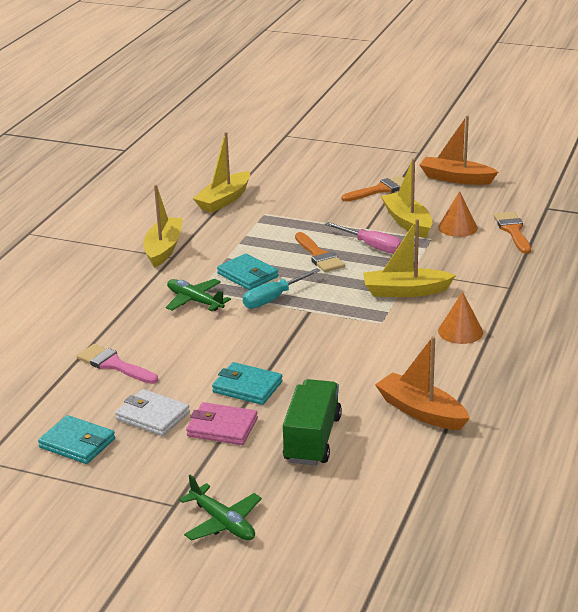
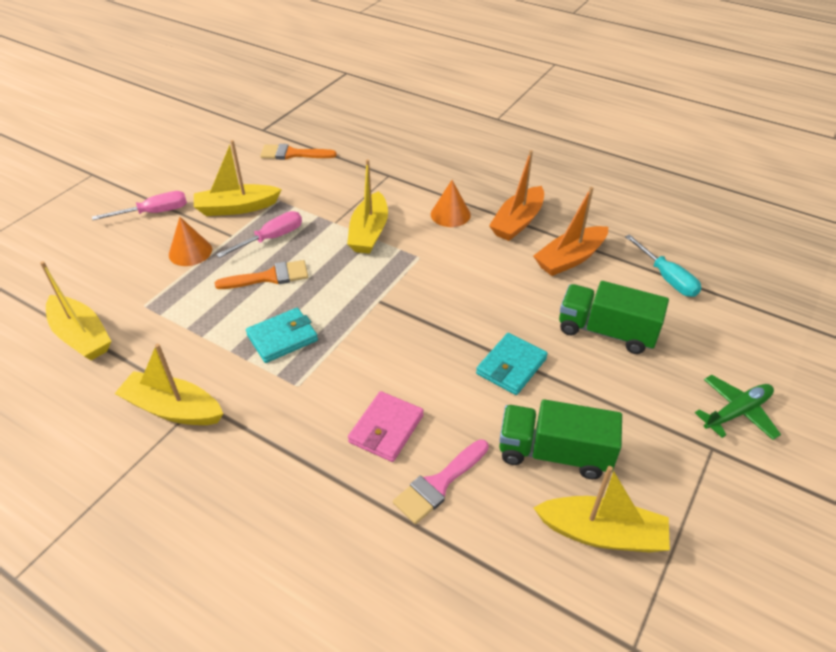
camera: 80 degrees left, 15 degrees up
turquoise wallet [38,415,115,464] -> yellow boat [534,466,670,552]
white wallet [115,389,190,436] -> green truck [499,399,622,479]
green plane [166,279,231,311] -> none
pink wallet [186,402,258,445] -> pink wallet moved to [348,391,424,462]
turquoise screwdriver [243,268,321,309] -> turquoise screwdriver moved to [625,234,701,297]
orange brush [342,176,404,201] -> pink screwdriver [92,191,187,220]
orange boat [420,115,498,185] -> orange boat moved to [489,150,544,241]
orange cone [438,191,478,237] -> orange cone moved to [169,217,212,266]

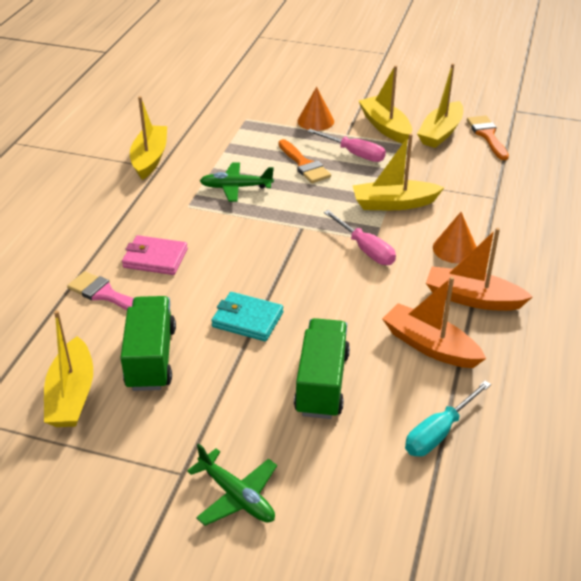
camera: 75 degrees right, 5 degrees down
yellow boat [40,261,111,360] -> yellow boat moved to [417,63,463,148]
pink screwdriver [92,191,187,220] -> pink screwdriver moved to [324,210,396,265]
turquoise wallet [246,308,318,363] -> green plane [200,163,274,202]

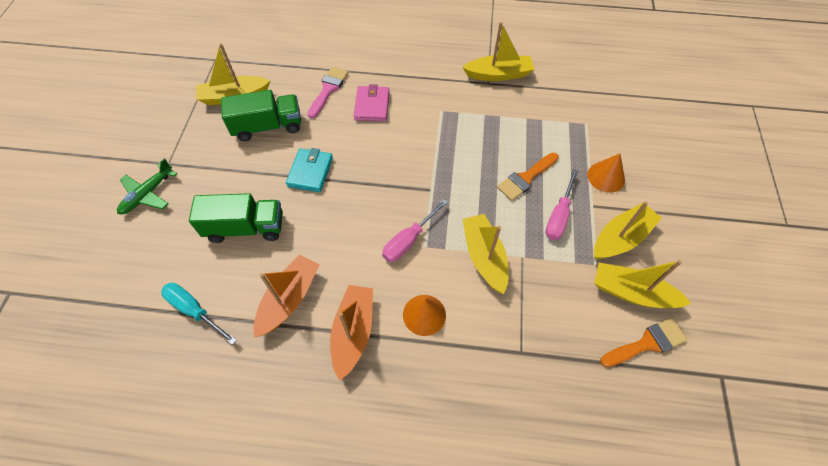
camera: 80 degrees right, 20 degrees up
green plane [200,163,274,202] -> none

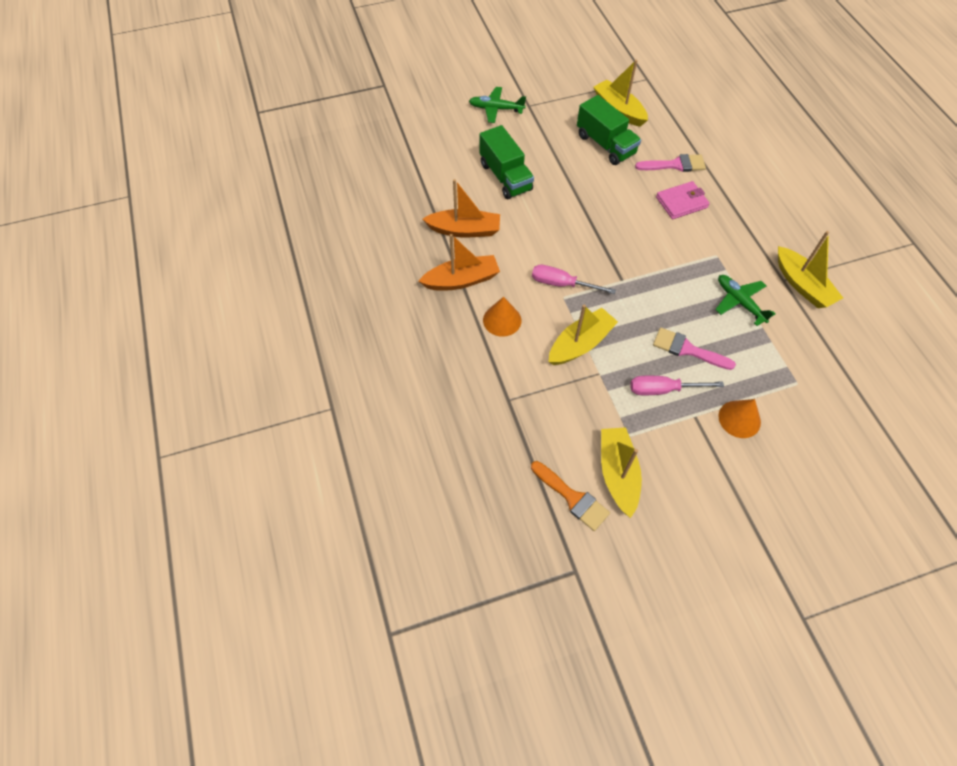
camera: 65 degrees right, 0 degrees up
turquoise screwdriver [161,283,237,345] -> none
turquoise wallet [286,148,333,192] -> none
orange brush [497,153,559,201] -> pink brush [653,328,736,370]
yellow boat [594,201,661,259] -> none
none -> green plane [715,275,776,326]

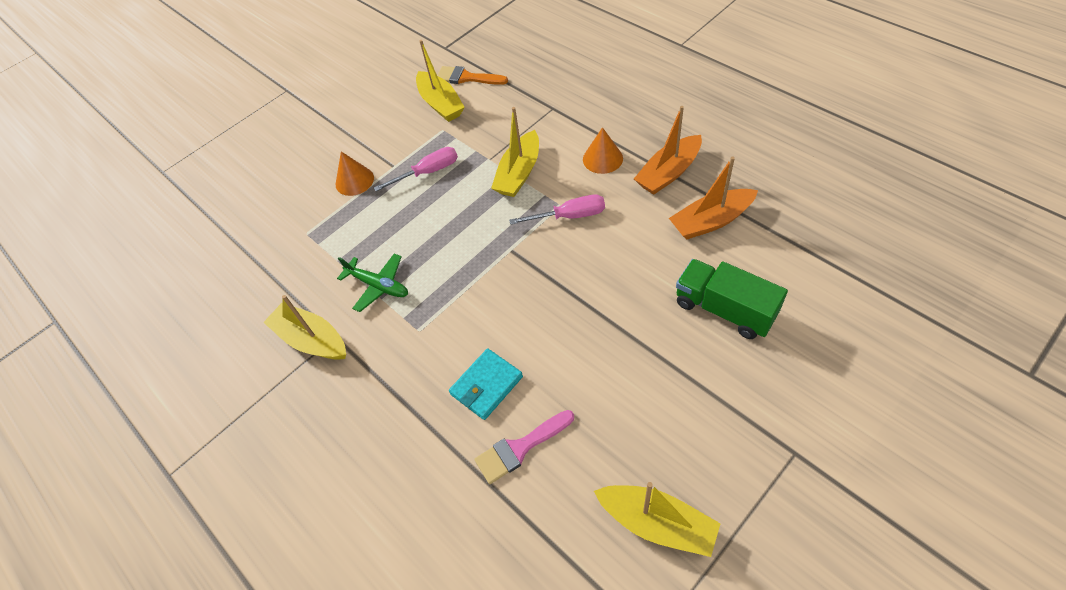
camera: 160 degrees right, 5 degrees down
green plane [469,87,526,123] -> none
green truck [577,95,641,165] -> none
pink brush [653,328,736,370] -> none
pink wallet [656,181,710,219] -> turquoise wallet [449,349,523,420]

